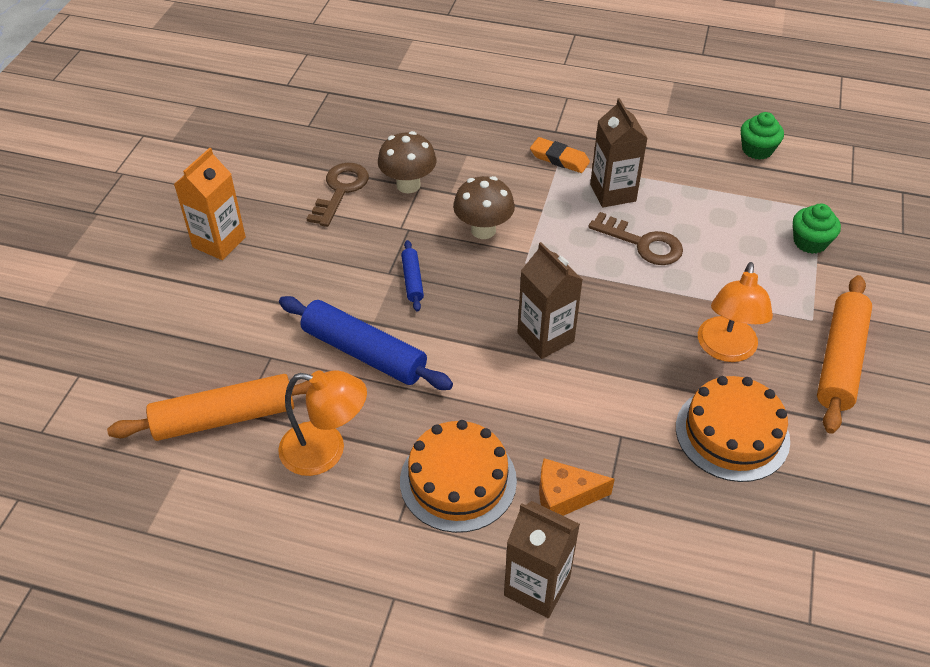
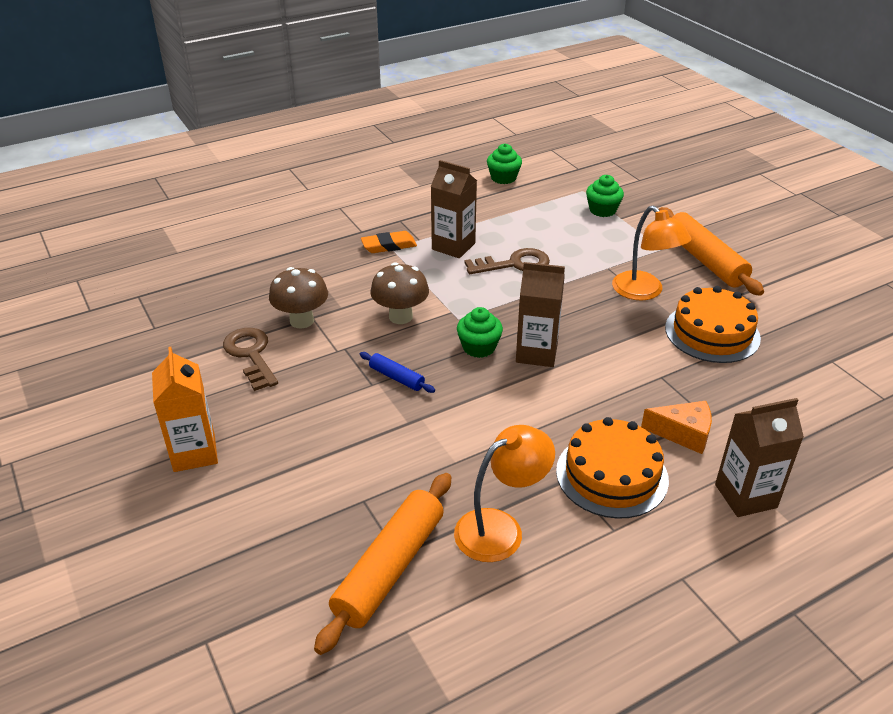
camera: 45 degrees left, 10 degrees down
blue rolling pin [279,296,453,390] -> none
orange cheese [539,458,615,516] -> orange cheese turned 120 degrees counterclockwise [641,401,712,454]
none -> green cupcake [457,307,503,358]

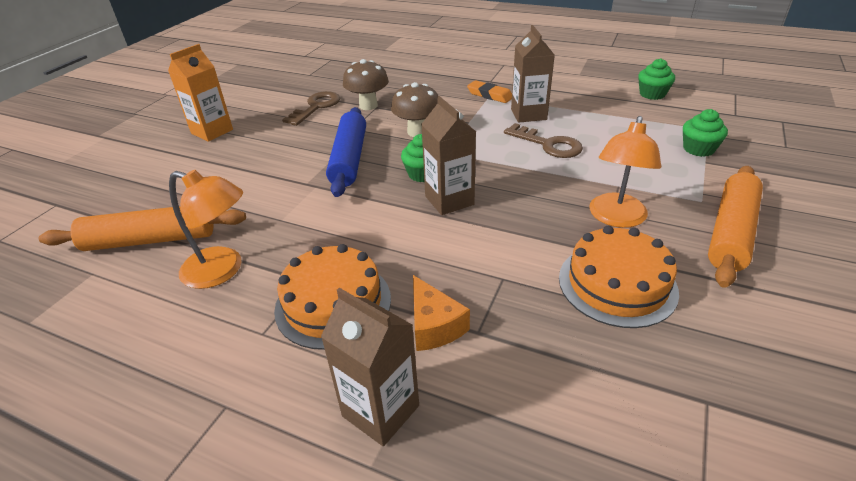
camera: 55 degrees right, 0 degrees up
blue rolling pin [360,352,435,393] -> blue rolling pin [326,107,366,197], size x2.04

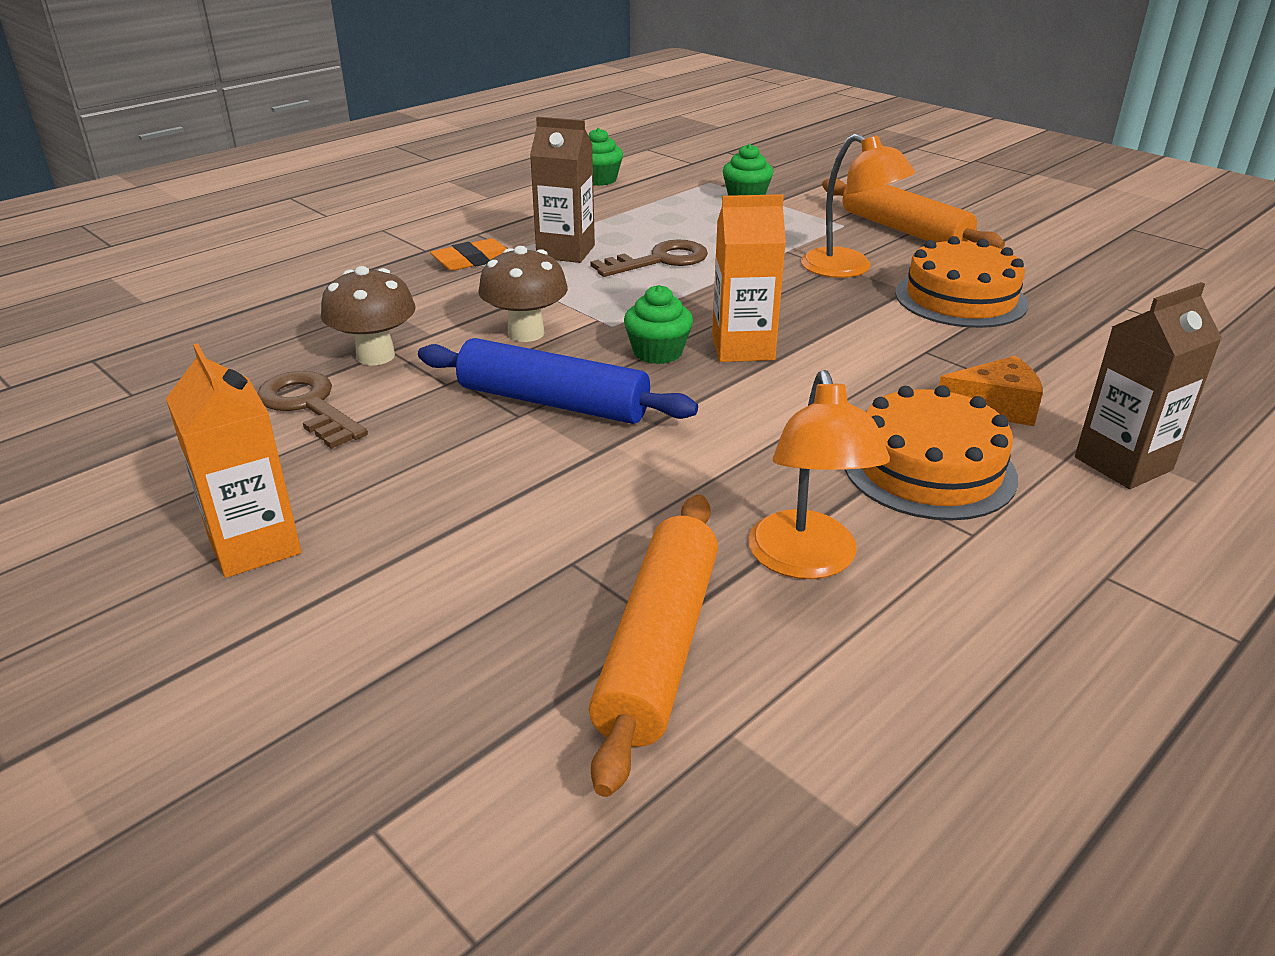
camera: 70 degrees left, 5 degrees down
orange lamp [169,170,243,289] -> orange lamp turned 135 degrees clockwise [748,370,890,579]
brown carton [421,96,476,215] -> orange carton [712,194,786,362]

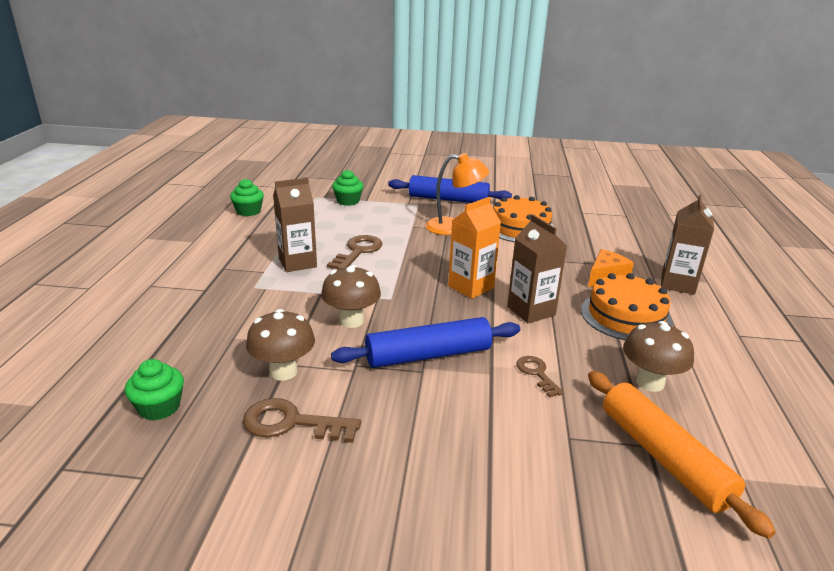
camera: 40 degrees left, 5 degrees down
orange carton [166,343,301,578] -> none
orange eraser [430,238,507,271] -> none
green cupcake [624,285,693,364] -> green cupcake moved to [125,359,184,420]
orange lamp [748,370,890,579] -> brown mushroom [623,321,694,392]
orange rolling pin [822,178,1005,249] -> blue rolling pin [388,175,512,203]
none -> brown carton [507,214,567,323]
none -> brown key [516,356,564,398]

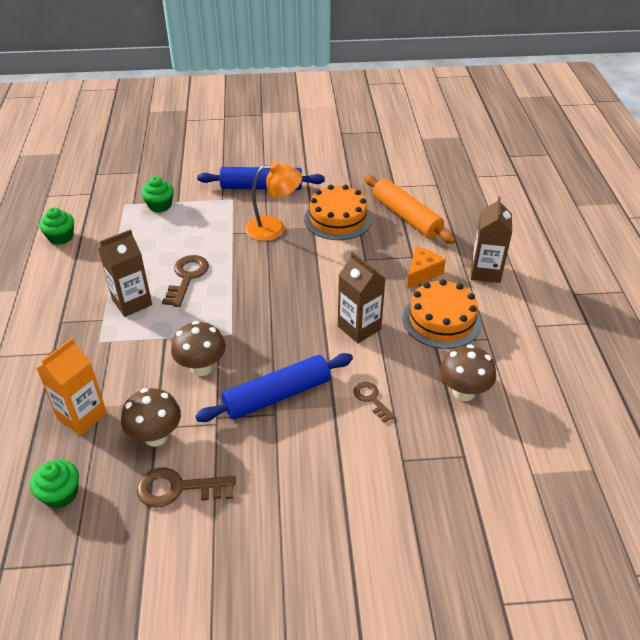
camera: 10 degrees left, 15 degrees up
orange carton [448,197,501,299] -> orange carton moved to [36,338,107,436]
orange rolling pin [588,371,776,539] -> orange rolling pin moved to [364,175,456,244]

